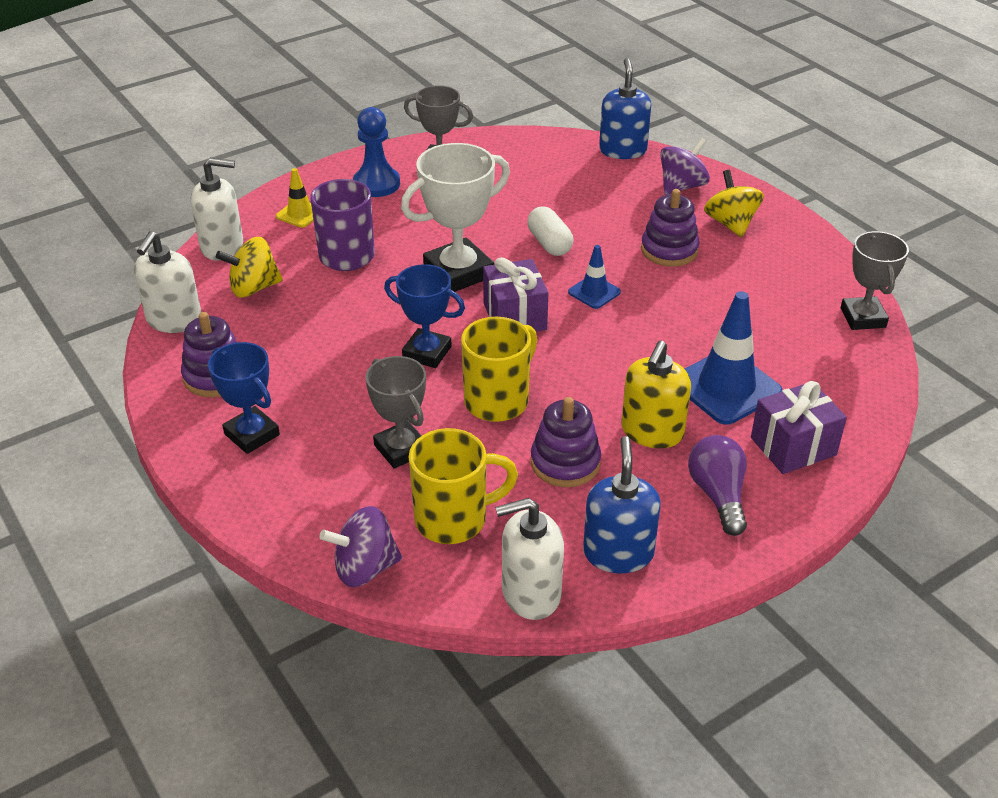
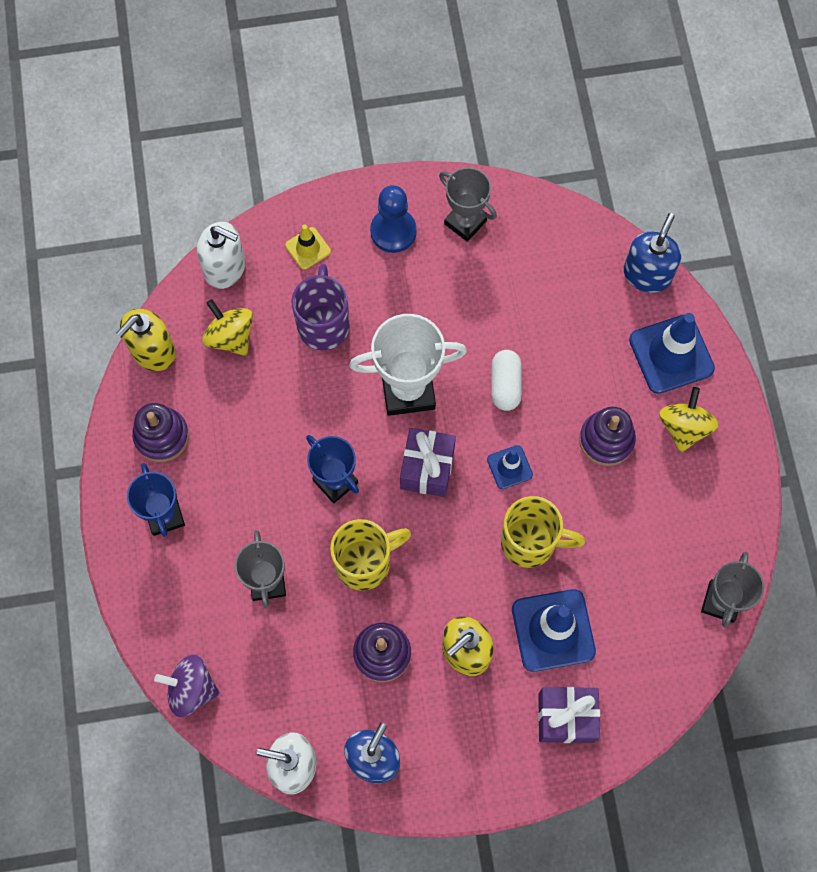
camera: 25 degrees right, 30 degrees up
white soap dispenser [134,231,201,333] -> yellow soap dispenser [116,309,176,371]
yellow spinning top [216,237,283,298] -> yellow spinning top turned 45 degrees clockwise [202,299,253,356]
yellow mug [409,428,518,544] -> yellow mug moved to [501,496,585,568]
purple spinning top [660,138,710,195] -> blue traffic cone [629,313,715,394]
purple light bulb [688,435,747,536] -> none

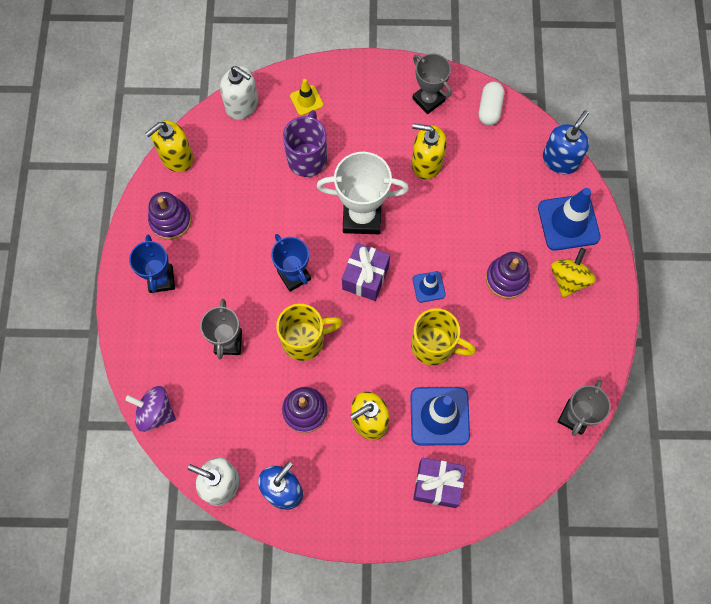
camera: 10 degrees right, 0 degrees up
yellow spinning top [202,299,253,356] -> none
blue pawn [370,185,417,253] -> none
white capsule [492,350,522,411] -> white capsule moved to [479,82,504,126]
none -> yellow soap dispenser [412,123,447,180]

